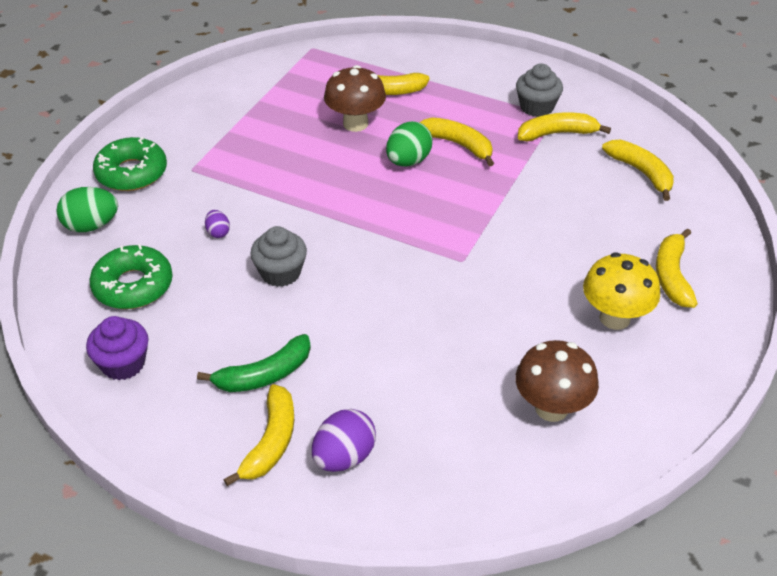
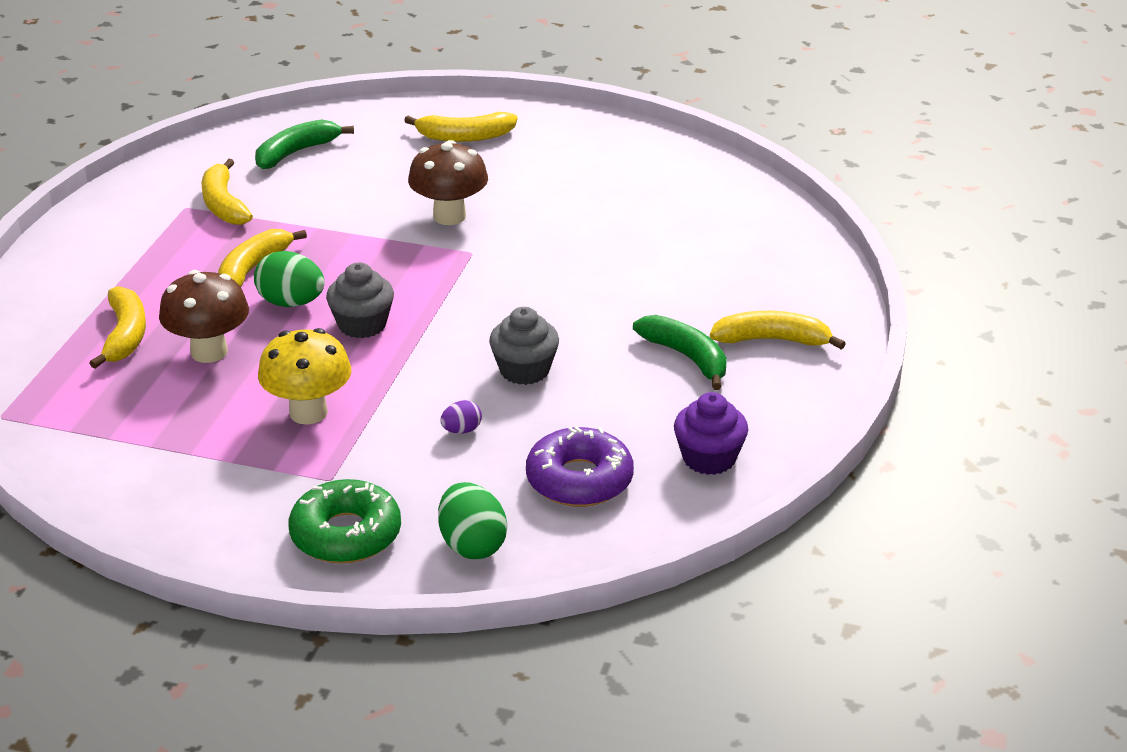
camera: 100 degrees left, 10 degrees down
green donut [89,244,173,309] -> purple donut [526,426,634,507]
purple egg [312,409,376,472] -> none
brown mushroom [515,340,599,422] -> brown mushroom moved to [408,140,488,225]
grey cupcake [516,64,563,117] -> grey cupcake moved to [326,262,394,338]
yellow mushroom [583,252,660,330] -> yellow mushroom moved to [258,328,351,425]
yellow banana [602,140,674,201] -> green banana [255,119,354,169]

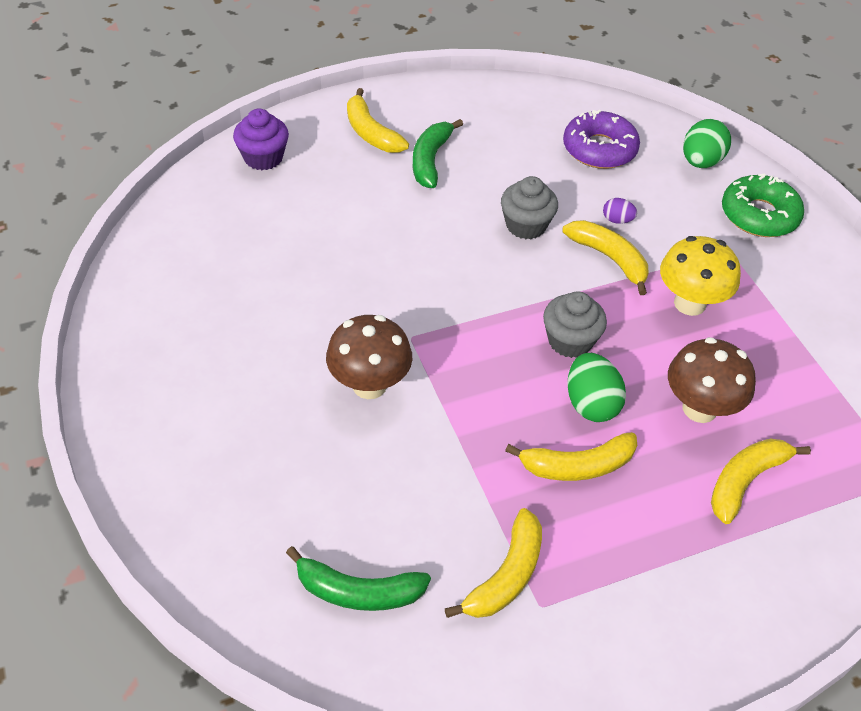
camera: 130 degrees left, 15 degrees up
yellow banana [404,112,518,142] -> yellow banana moved to [562,220,649,295]
purple cupcake [674,392,748,475] -> purple cupcake moved to [233,108,289,170]

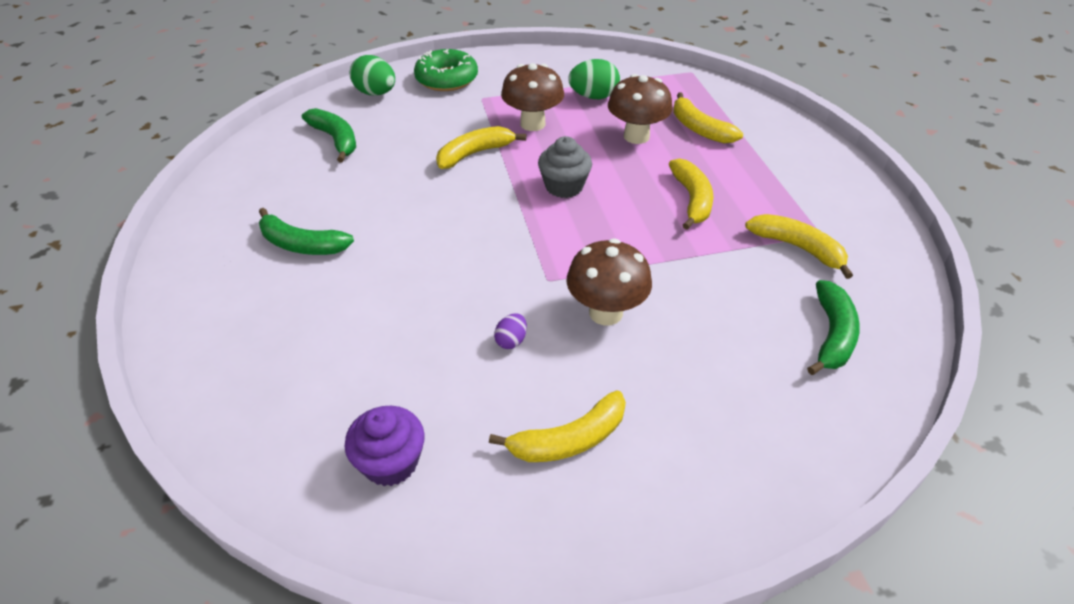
camera: 80 degrees left, 5 degrees down
purple cupcake [233,108,289,170] -> purple cupcake moved to [345,406,425,486]
yellow banana [347,88,409,153] -> yellow banana moved to [489,390,626,462]
grey cupcake [501,176,558,239] -> none
purple donut [563,110,640,169] -> green banana [302,108,356,163]
green egg [567,353,626,422] -> green egg moved to [568,59,620,99]
purple egg [603,198,637,224] -> purple egg moved to [494,313,527,349]
yellow mushroom [660,236,741,316] -> brown mushroom [501,63,564,131]

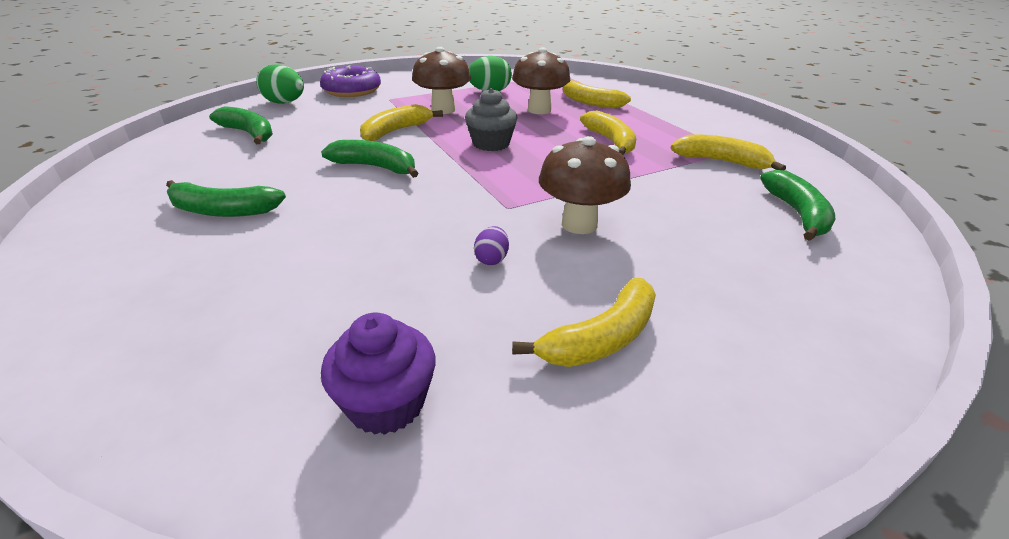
camera: 15 degrees left, 10 degrees down
green donut [414,49,478,91] -> purple donut [320,66,381,97]
none -> green banana [321,140,418,178]

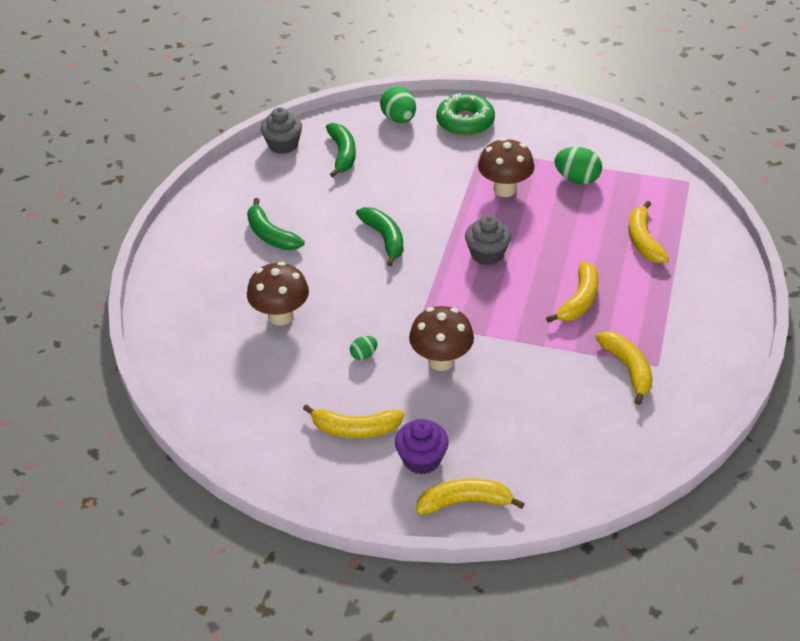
camera: 45 degrees right, 10 degrees up
purple donut [320,66,381,97] -> green donut [436,93,495,136]
purple cupcake [321,312,436,435] -> purple cupcake moved to [395,419,449,475]
yellow banana [360,104,443,141] -> yellow banana moved to [416,478,525,515]
purple egg [474,226,509,265] -> green egg [350,336,377,360]
brown mushroom [512,47,570,114] -> brown mushroom moved to [247,261,309,325]
green banana [760,170,835,241] -> none
none -> grey cupcake [261,107,302,154]

